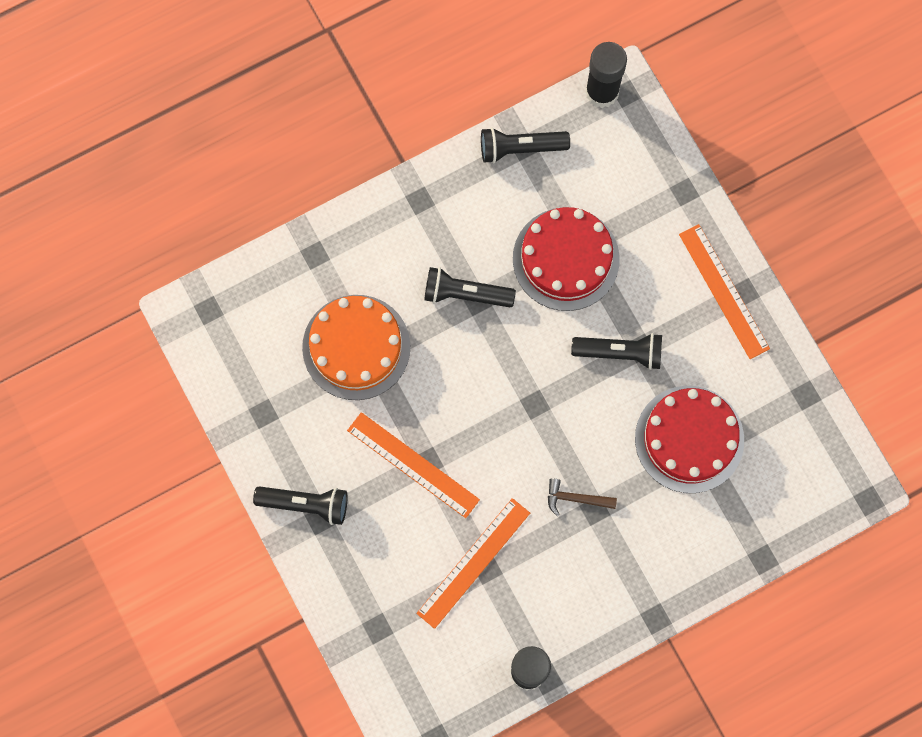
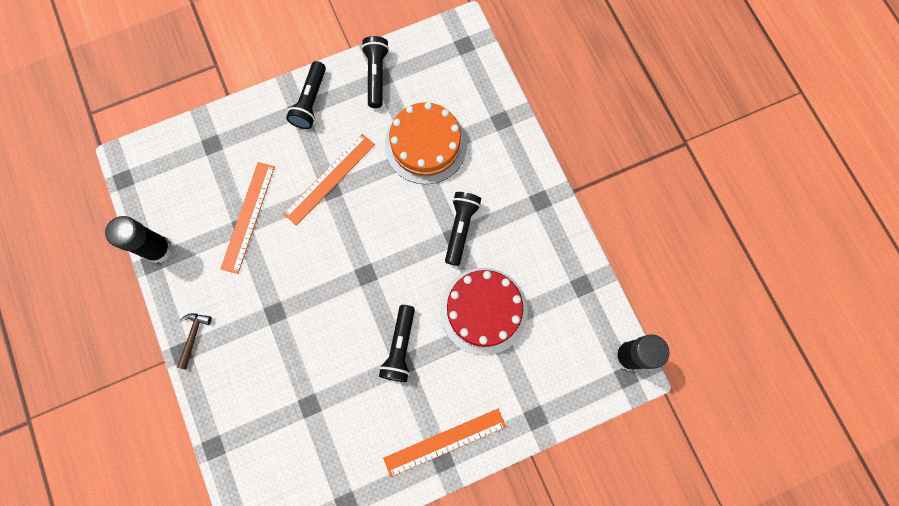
camera: 95 degrees right, 0 degrees up
orange ruler [416,498,530,629] -> orange ruler turned 60 degrees clockwise [220,162,275,274]
black flashlight [481,127,570,163] -> black flashlight moved to [361,36,389,108]
brown hammer [548,478,617,516] -> brown hammer moved to [177,313,212,369]
red cake [635,386,744,493] -> none

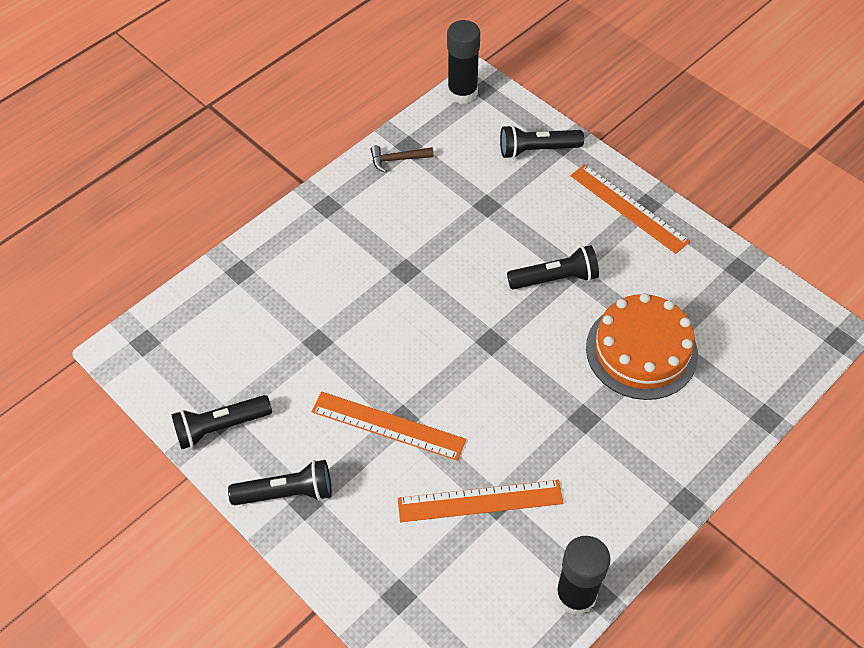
camera: 110 degrees left, 20 degrees down
brown hammer [177,313,212,369] -> brown hammer moved to [370,145,434,173]
orange cake [385,102,467,184] -> orange cake moved to [586,293,698,400]
red cake [440,268,528,355] -> none
black flashlight [445,192,481,266] -> black flashlight moved to [500,125,584,159]

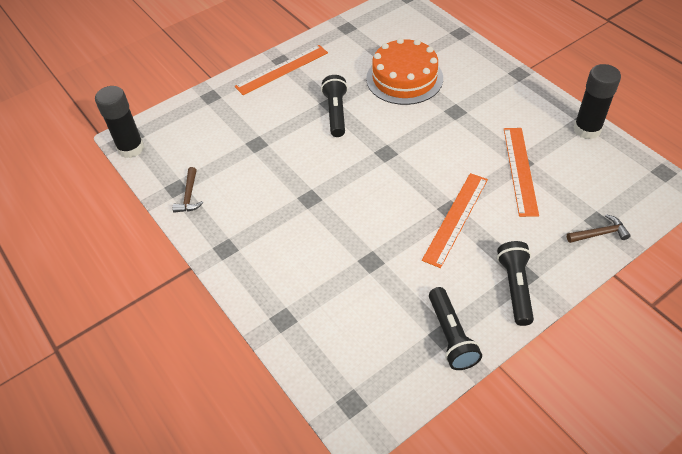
camera: 80 degrees left, 5 degrees down
black flashlight [500,125,584,159] -> none
none -> brown hammer [567,214,631,243]

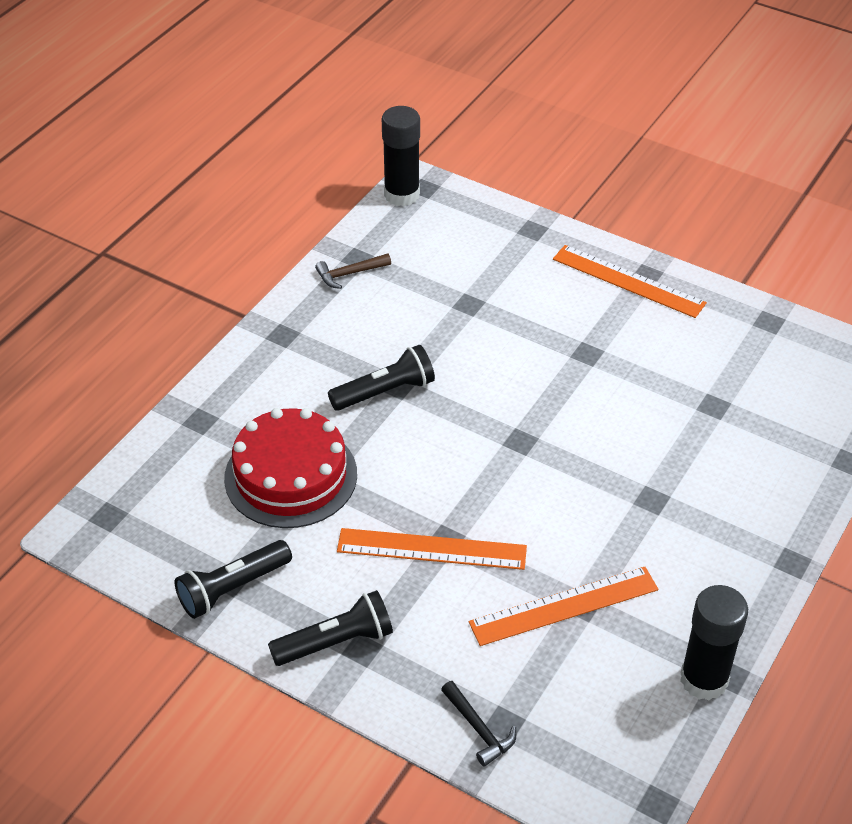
camera: 65 degrees right, 5 degrees down
black flashlight [321,75,348,137] -> black flashlight moved to [328,345,435,411]
orange cake [366,38,443,105] -> none
brown hammer [567,214,631,243] -> black hammer [441,681,516,767]
none -> red cake [224,408,357,528]

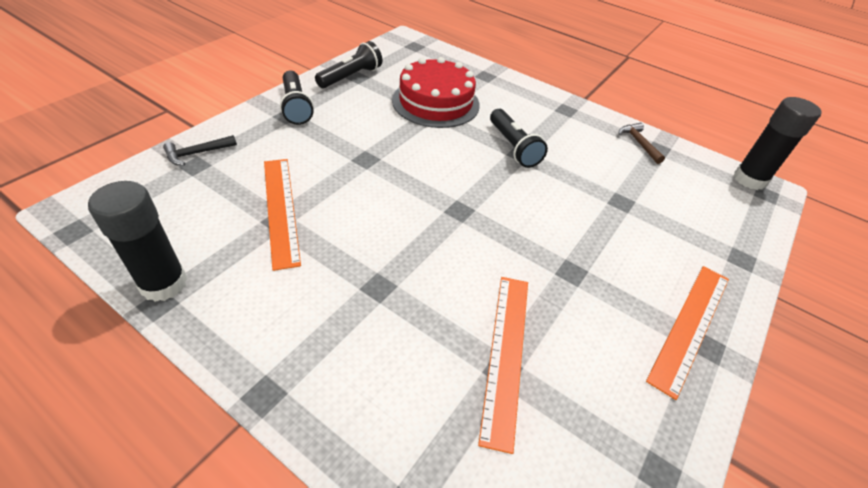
camera: 90 degrees right, 0 degrees up
black flashlight [174,540,292,619] -> black flashlight turned 75 degrees clockwise [315,41,382,88]
orange ruler [337,528,527,570] -> orange ruler moved to [478,277,528,454]

